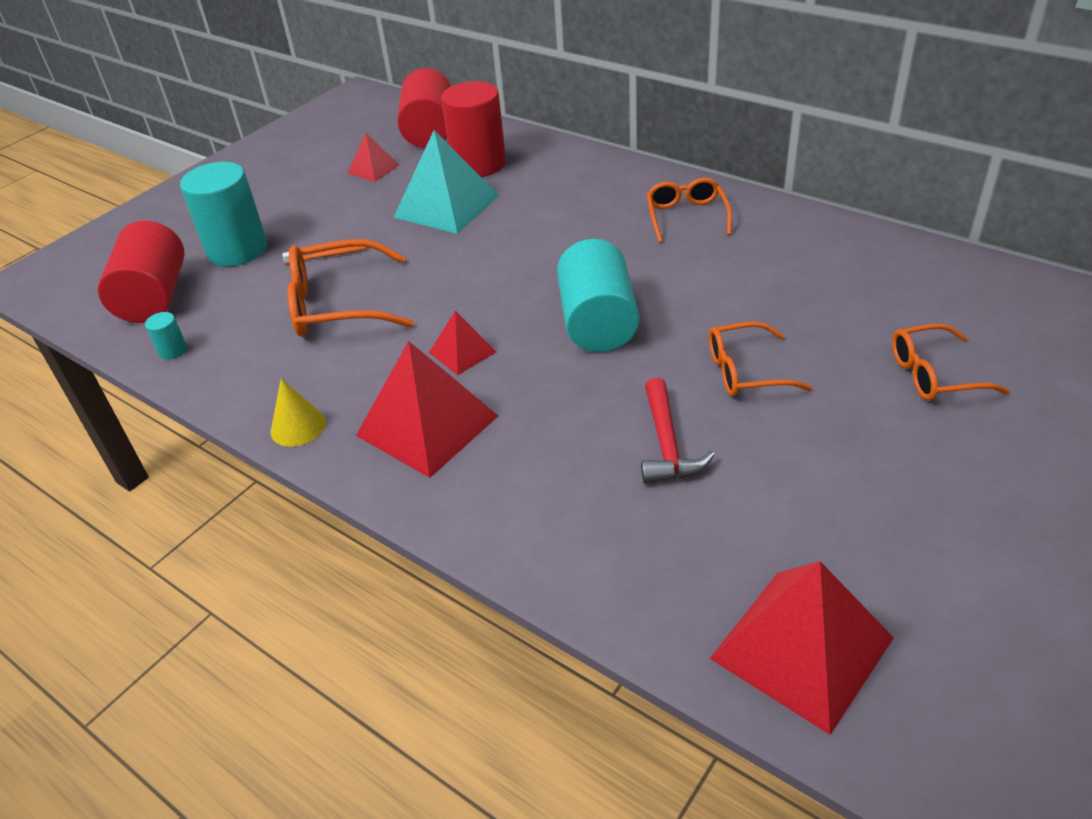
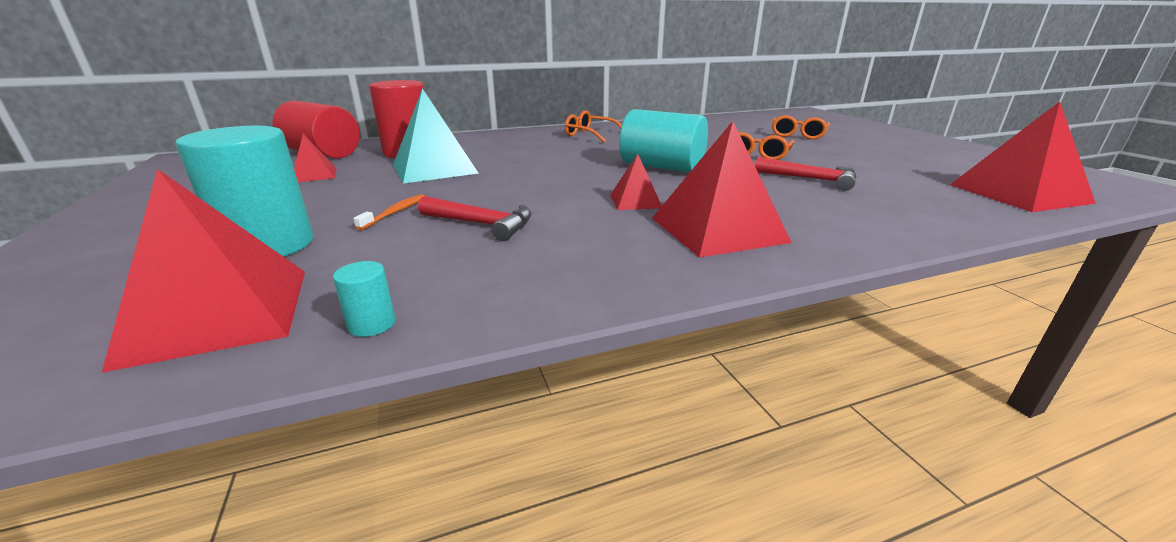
camera: 60 degrees left, 15 degrees down
red cylinder [98,221,185,323] -> red pyramid [102,169,305,373]
yellow cone [271,378,326,447] -> none
orange glasses [287,239,414,337] -> red hammer [418,196,532,241]

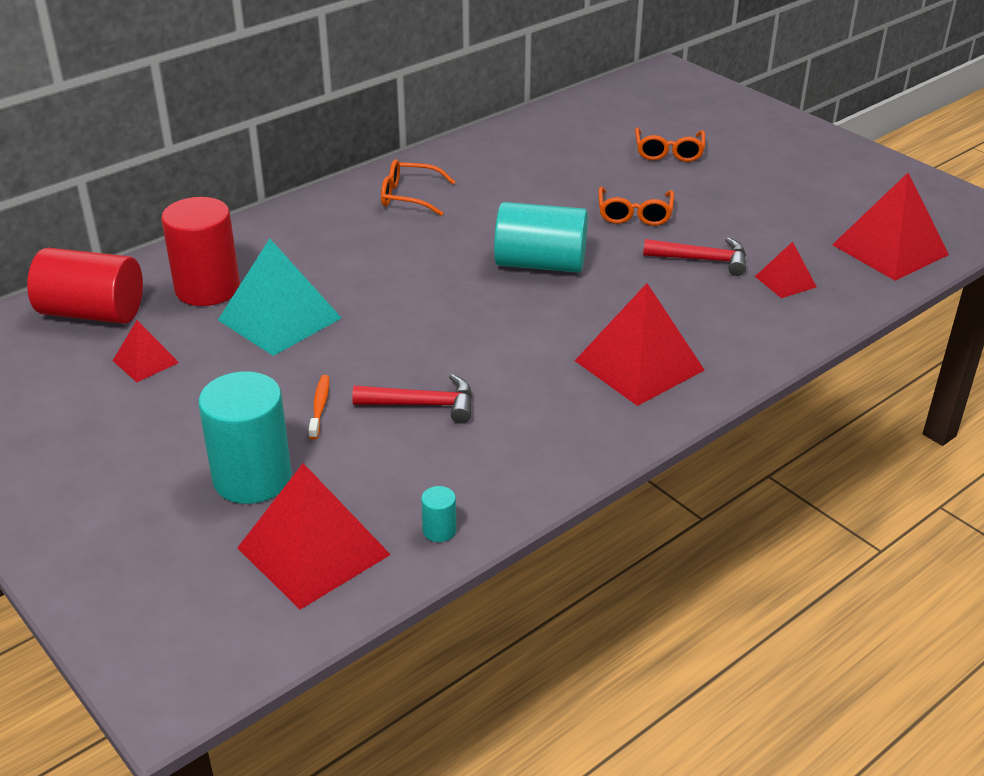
camera: 20 degrees left, 10 degrees up
red pyramid [610,154,662,210] -> red pyramid moved to [755,242,817,298]

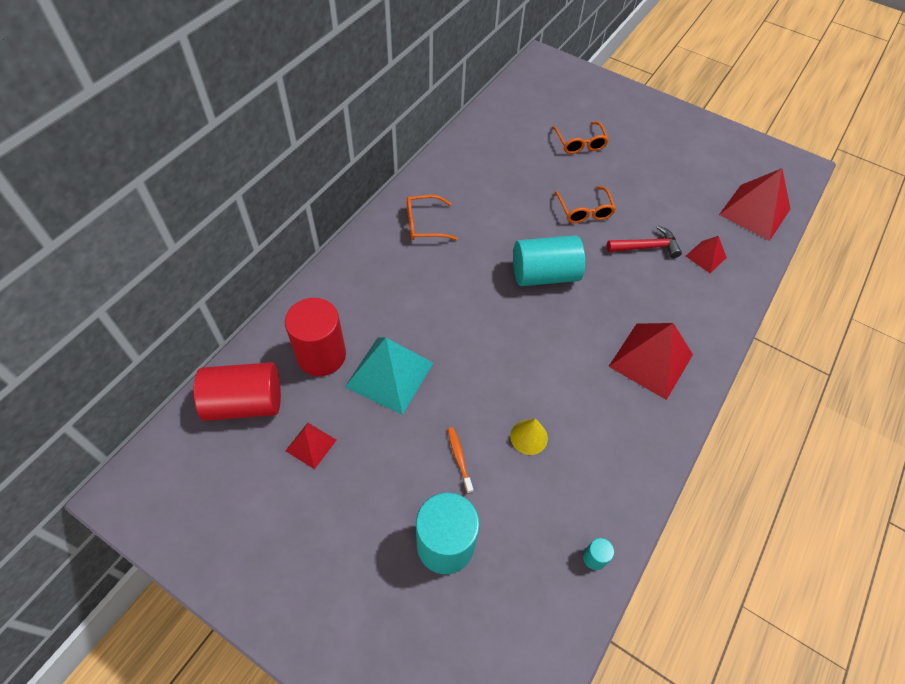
camera: 20 degrees left, 20 degrees up
red pyramid [237,463,391,610] -> none
red hammer [352,374,472,424] -> yellow cone [510,418,548,455]

